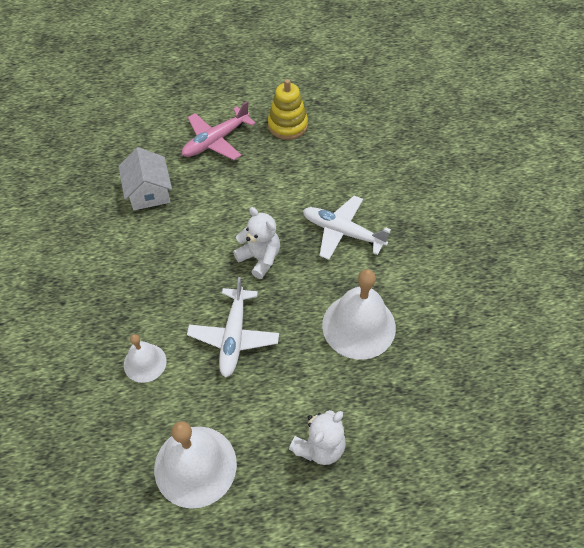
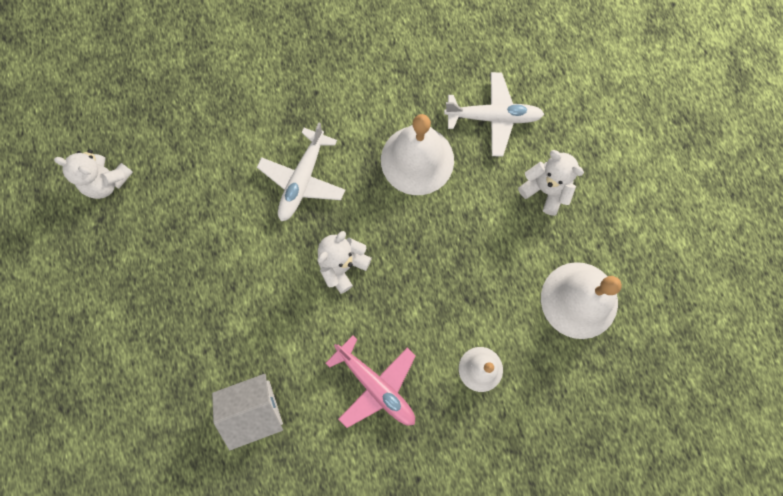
camera: 95 degrees left, 20 degrees up
pink plane [182,101,256,160] -> pink plane moved to [326,335,416,428]
white plane [187,277,279,378] -> white plane moved to [444,72,544,157]
yellow stacking toy [268,79,308,140] -> none
none -> white teddy bear [54,149,133,199]

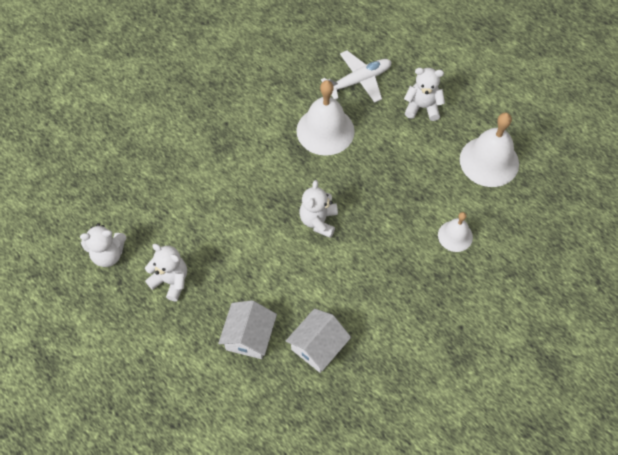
camera: 30 degrees left, 15 degrees down
white plane [257,123,345,221] -> none
pink plane [326,335,416,428] -> none
none -> white teddy bear [145,244,187,301]
none -> white house [218,300,277,359]

